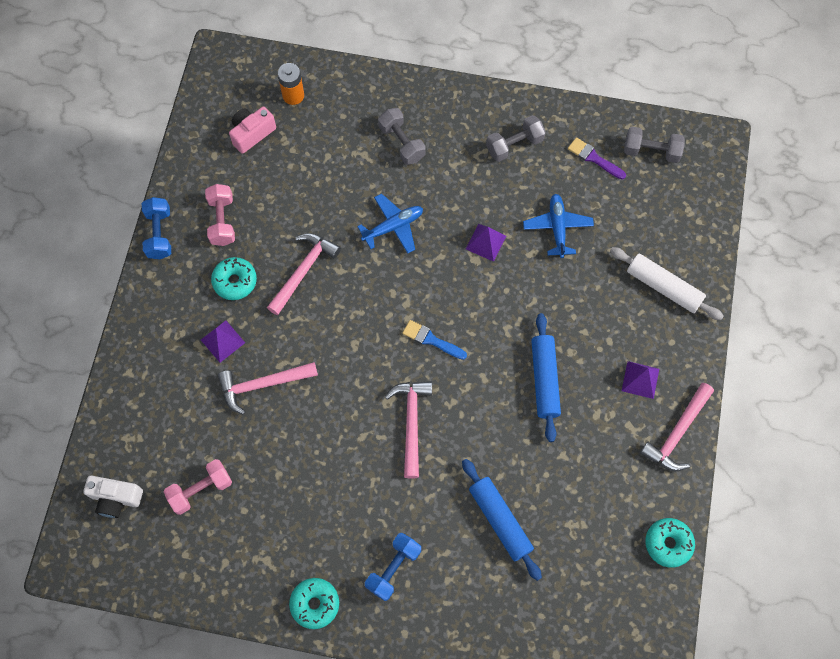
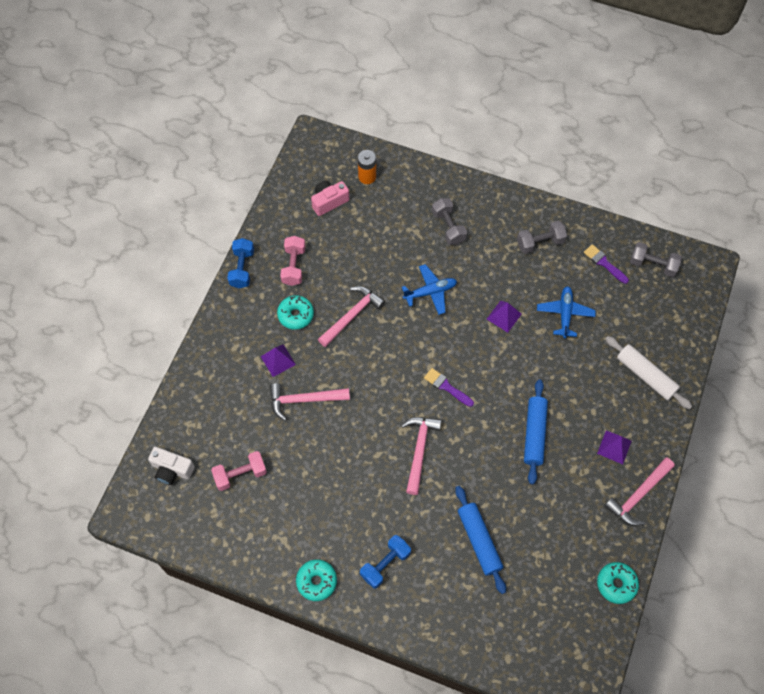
camera: 10 degrees right, 5 degrees down
blue brush [402,320,467,360] -> purple brush [424,368,474,407]

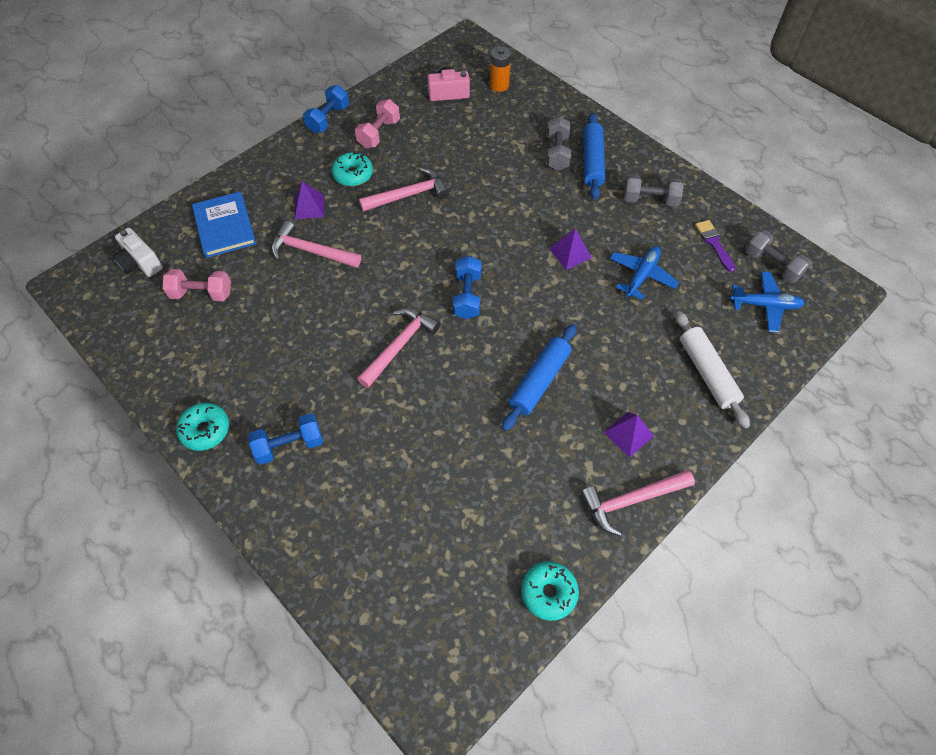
camera: 25 degrees right, 5 degrees down
blue plane [402,264,457,315] -> blue plane moved to [730,271,805,333]
purple brush [424,368,474,407] -> blue dumbbell [453,256,482,319]
blue rolling pin [455,486,506,594] -> blue rolling pin moved to [583,113,605,200]
none -> blue book [192,192,256,258]

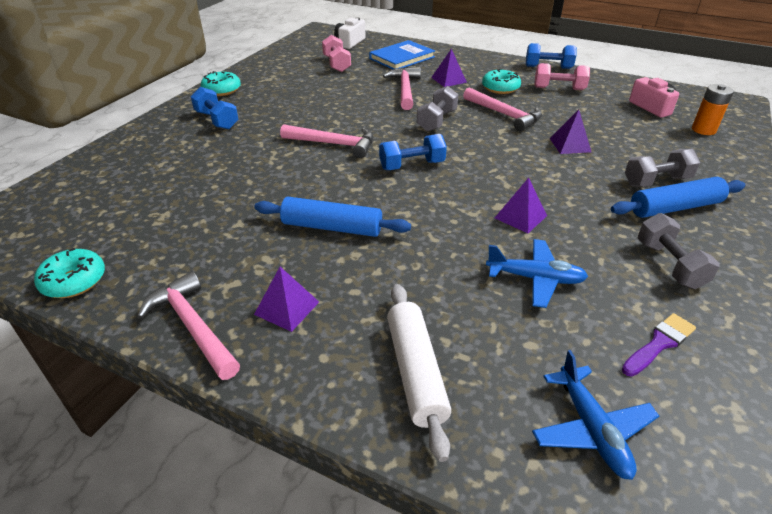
camera: 70 degrees right, 20 degrees down
white rolling pin [675,311,750,428] -> white rolling pin turned 60 degrees counterclockwise [387,284,451,462]
grey dumbbell [745,230,811,283] -> grey dumbbell moved to [417,86,458,132]
none -> purple pyramid [550,110,591,154]

